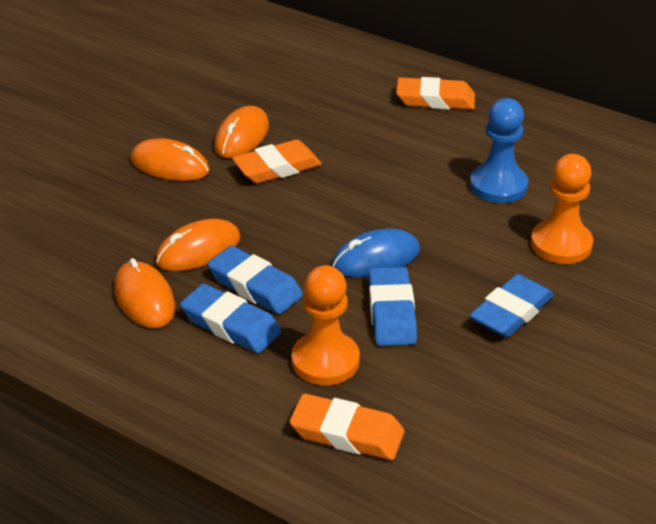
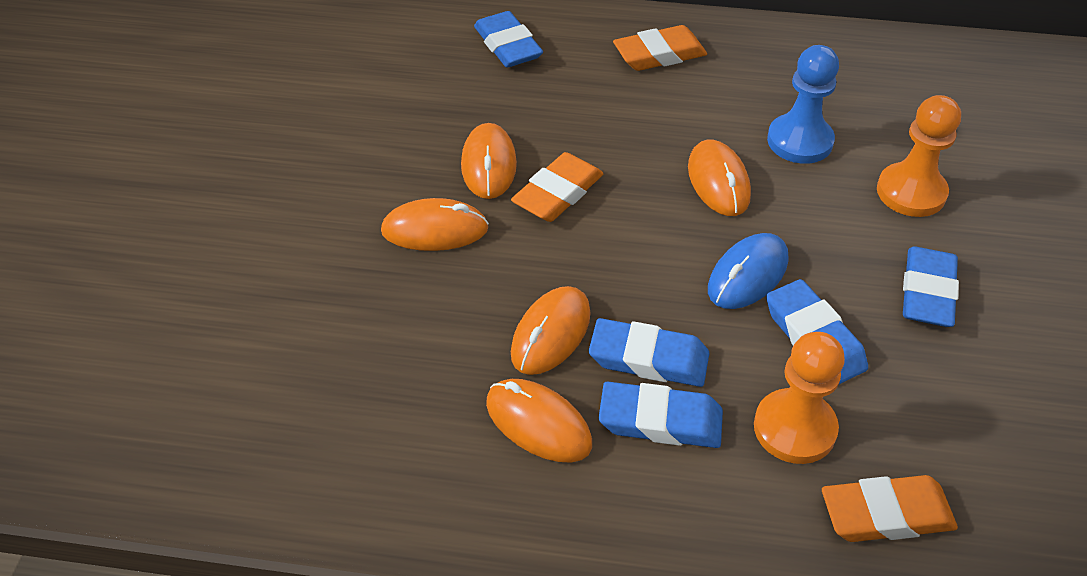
camera: 25 degrees left, 10 degrees up
none -> blue eraser [474,11,543,67]
none -> orange mouse [688,140,751,216]

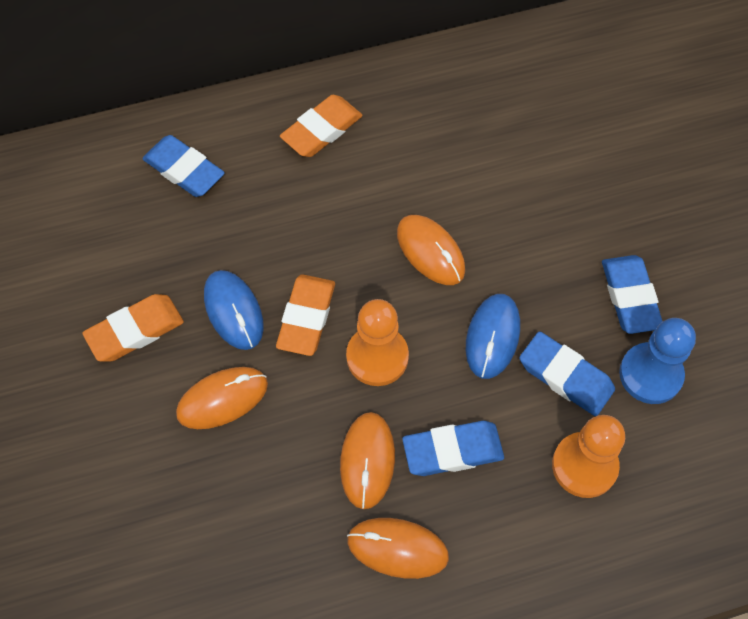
camera: 25 degrees left, 15 degrees up
orange mouse [461,123,517,199] -> blue mouse [204,270,264,350]
blue eraser [599,382,723,448] -> none
blue pawn [767,45,839,164] -> blue pawn moved to [619,318,696,404]
orange eraser [822,475,958,542] -> orange eraser moved to [82,294,184,362]
orange pawn [877,95,961,217] -> orange pawn moved to [346,299,409,386]

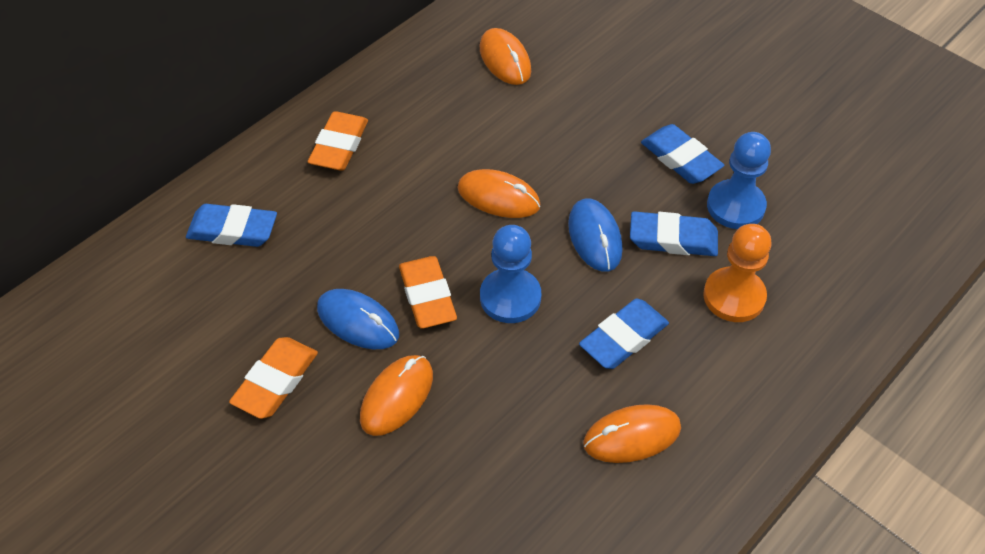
camera: 30 degrees left, 10 degrees down
orange mouse [340,412,395,509] -> orange mouse moved to [480,28,531,85]
orange pawn [346,299,409,386] -> blue pawn [480,225,541,323]

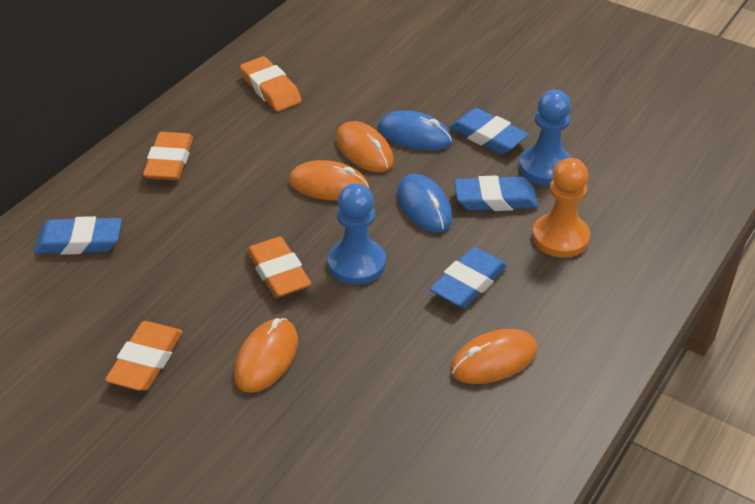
camera: 10 degrees left, 10 degrees down
blue mouse [317,289,399,349] -> blue mouse moved to [378,110,452,151]
orange mouse [480,28,531,85] -> orange mouse moved to [336,121,393,172]
none -> orange eraser [240,56,302,111]

